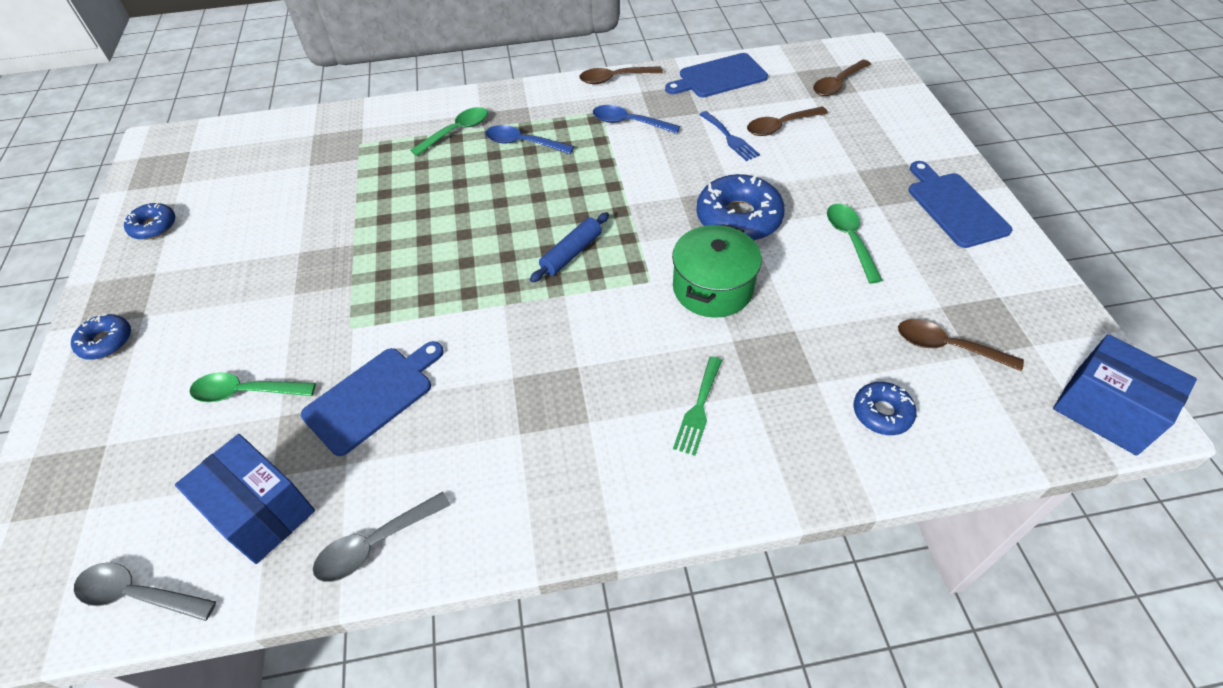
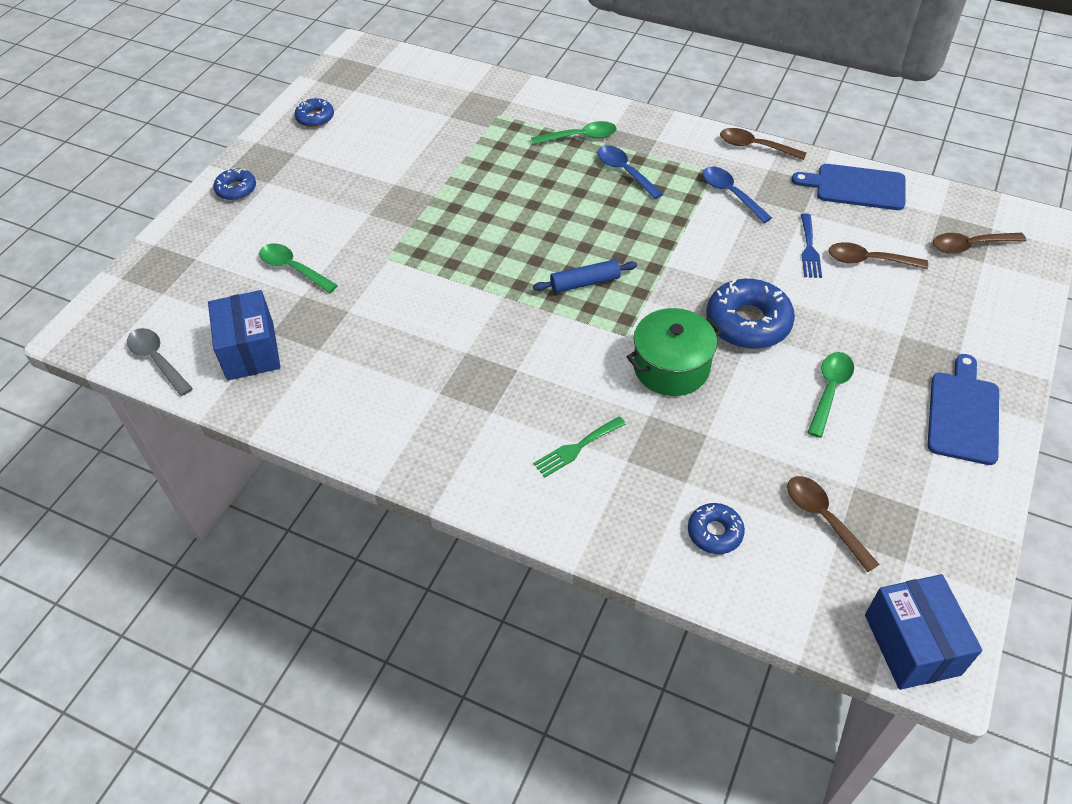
camera: 35 degrees right, 0 degrees up
blue cutting board [301,341,444,456] -> none
grey spoon [313,492,451,582] -> none

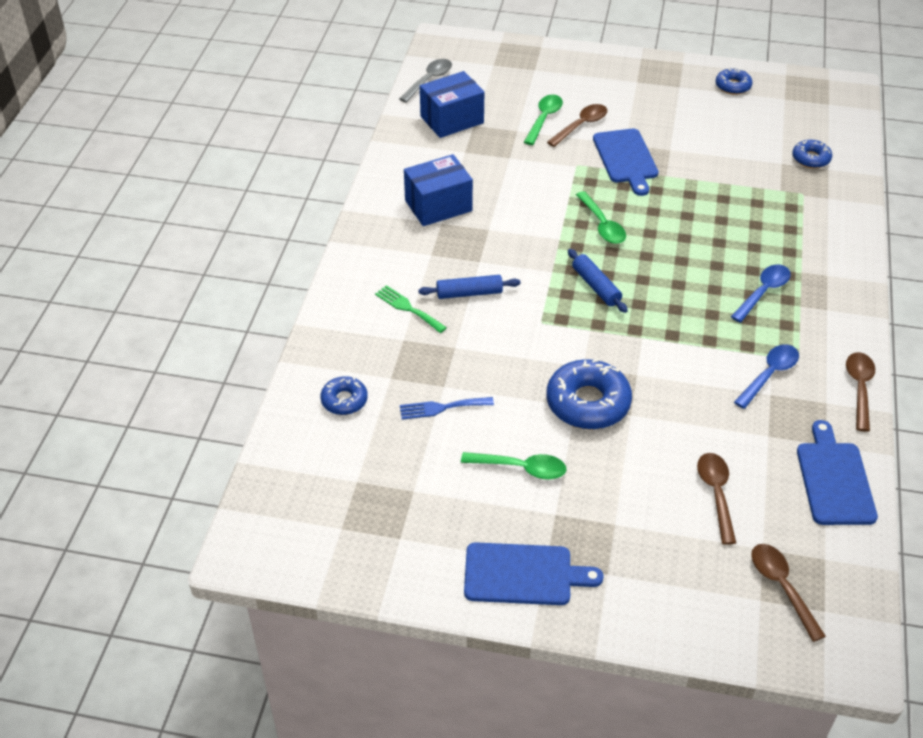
camera: 75 degrees right, 5 degrees down
blue donut [213,167,256,200] -> blue donut moved to [792,140,832,168]
green spoon [531,121,617,145] -> green spoon moved to [576,191,626,244]
green pot [627,308,722,396] -> none
brown spoon [787,476,880,572] -> brown spoon moved to [547,104,607,147]
blue fork [801,213,822,278] -> blue fork moved to [400,397,494,420]
blue box [865,574,982,690] -> blue box moved to [404,154,473,226]
none -> blue rolling pin [418,275,520,299]
none -> blue cutting board [593,129,658,196]

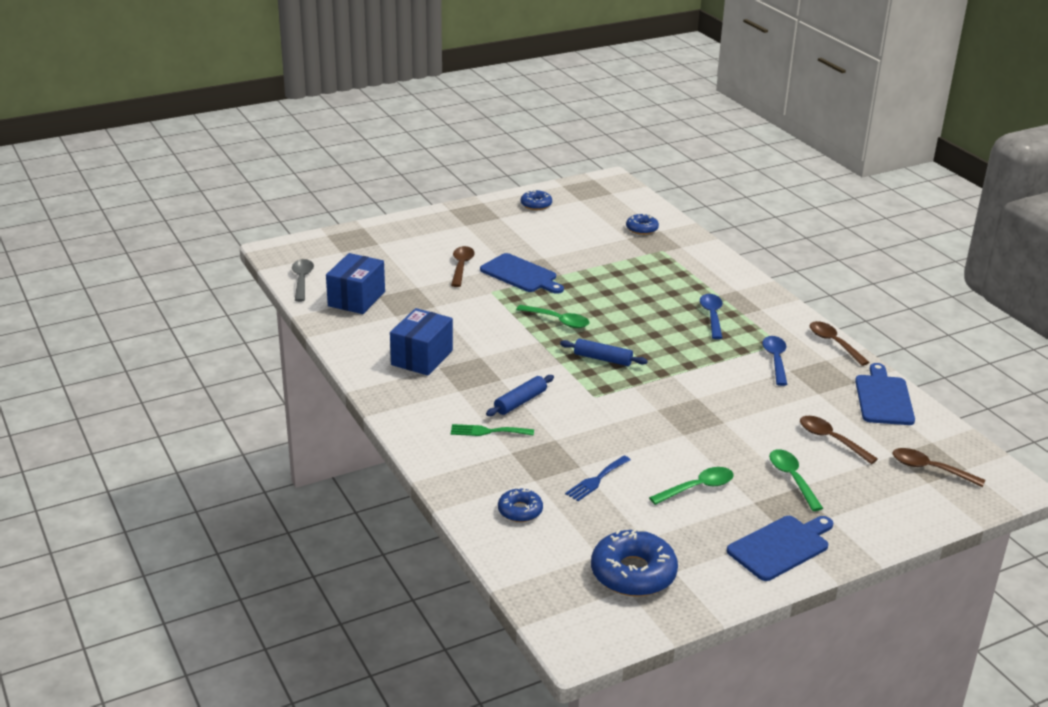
camera: 40 degrees left, 15 degrees down
green spoon [524,94,563,145] -> green spoon moved to [769,449,823,511]
blue donut [547,358,632,429] -> blue donut moved to [591,529,678,597]
blue cutting board [797,420,878,525] -> blue cutting board turned 45 degrees clockwise [855,363,915,425]

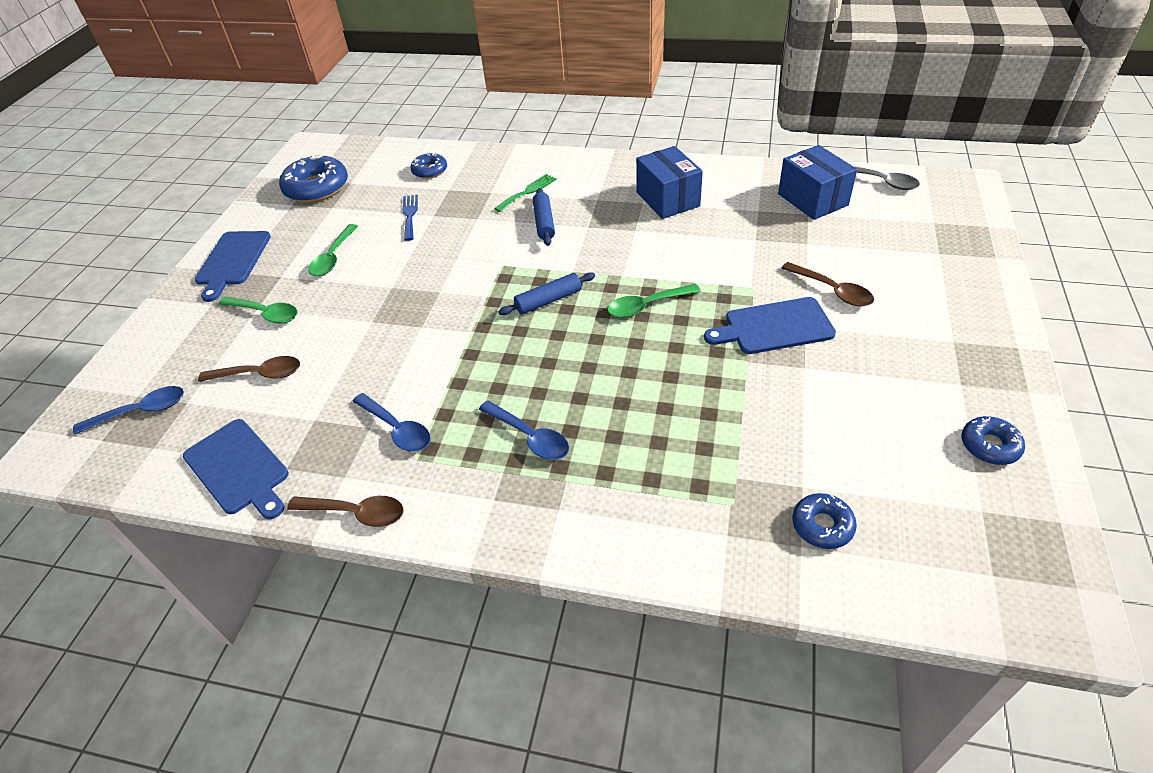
camera: 135 degrees right, 15 degrees up
brown spoon [893,448,985,487] -> blue spoon [73,386,184,435]

